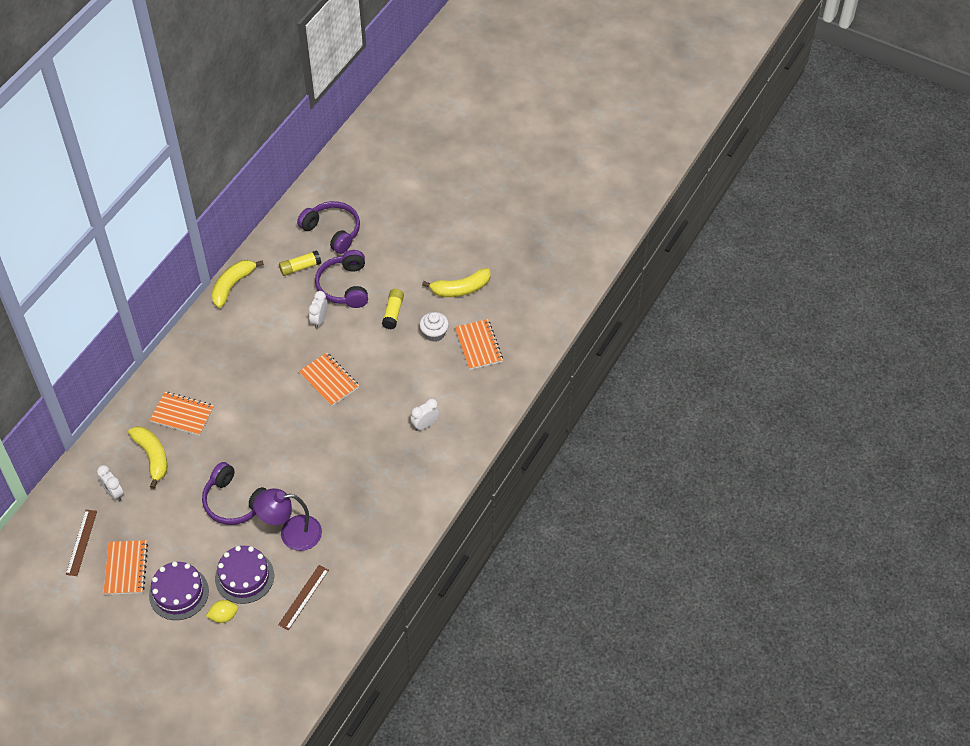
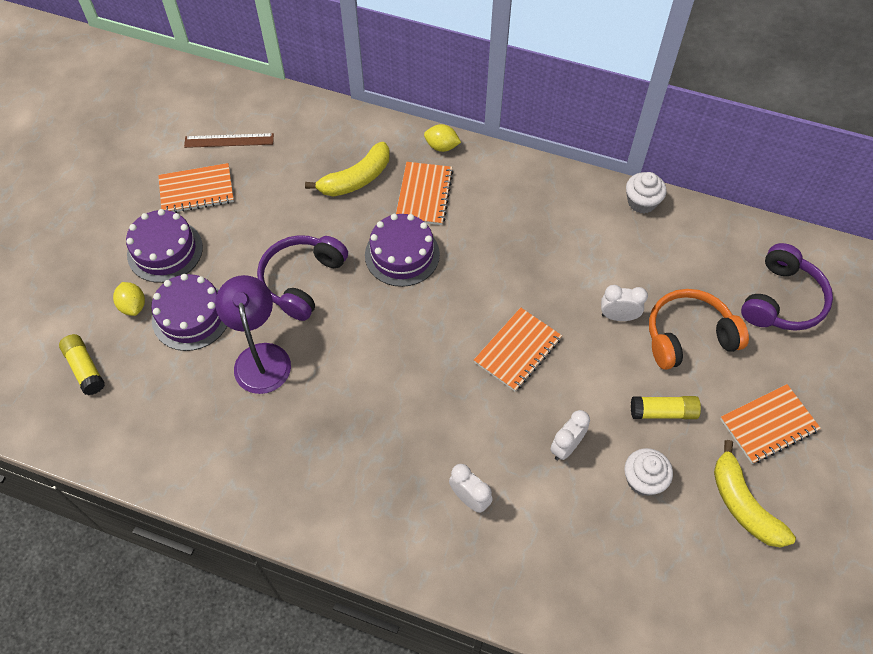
camera: 80 degrees right, 5 degrees up
white clock [97,465,124,501] -> white clock moved to [550,410,590,460]
yellow banana [211,260,264,308] -> white cupcake [626,172,666,213]
brown ruler [278,565,329,630] -> none
yellow glue stick [279,250,321,276] -> yellow glue stick moved to [59,334,105,395]
purple headphones [315,250,368,308] -> orange headphones [649,289,749,370]
orange notebook [455,319,503,370] -> orange notebook moved to [720,384,821,464]
none -> purple cake [365,214,440,287]
none -> yellow lemon [424,124,461,152]

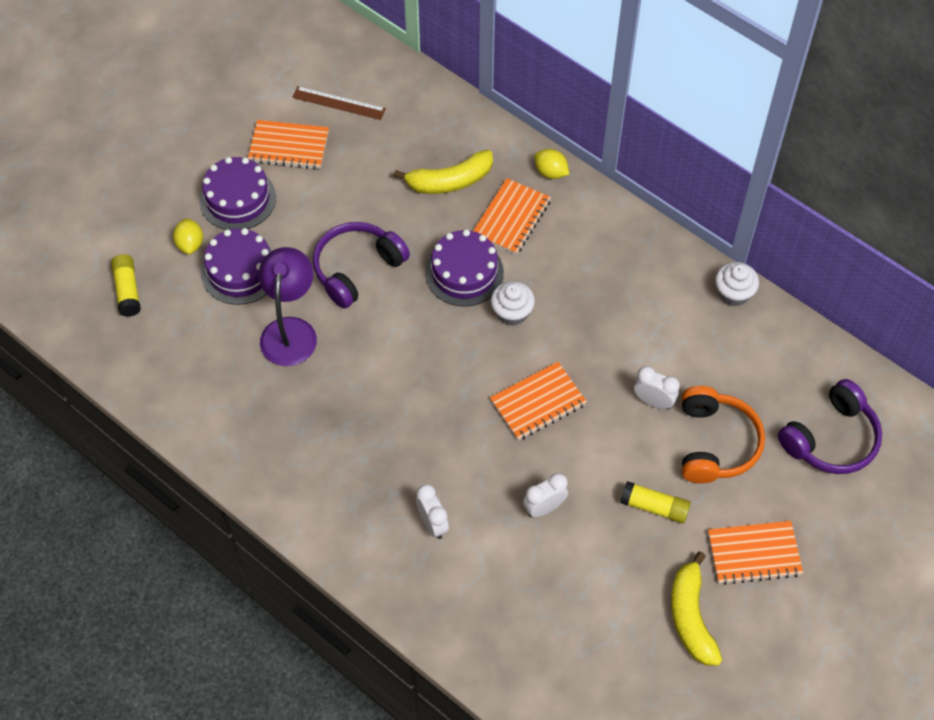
camera: 20 degrees right, 0 degrees up
white cupcake [625,448,673,496] -> white cupcake moved to [491,281,535,326]
orange headphones [649,289,749,370] -> orange headphones turned 90 degrees clockwise [682,386,765,483]

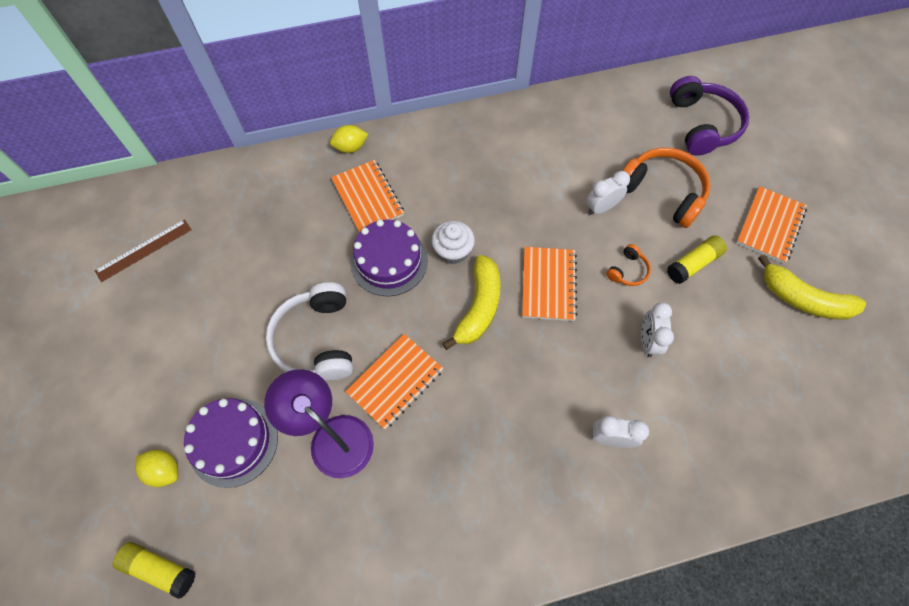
camera: 55 degrees left, 5 degrees up
purple cake [199,157,276,230] -> none
orange notebook [248,120,329,169] -> orange notebook moved to [345,334,444,430]
purple headphones [313,222,410,309] -> white headphones [266,282,353,380]
yellow banana [394,150,493,194] -> yellow banana moved to [442,255,501,350]
white cupcake [715,262,759,307] -> none
none -> orange headphones [606,244,651,286]

